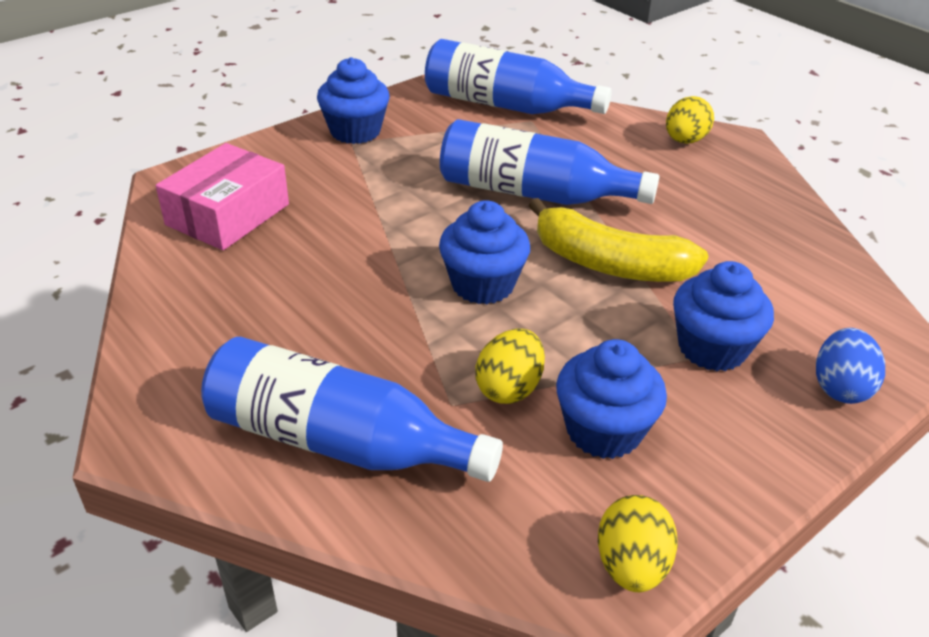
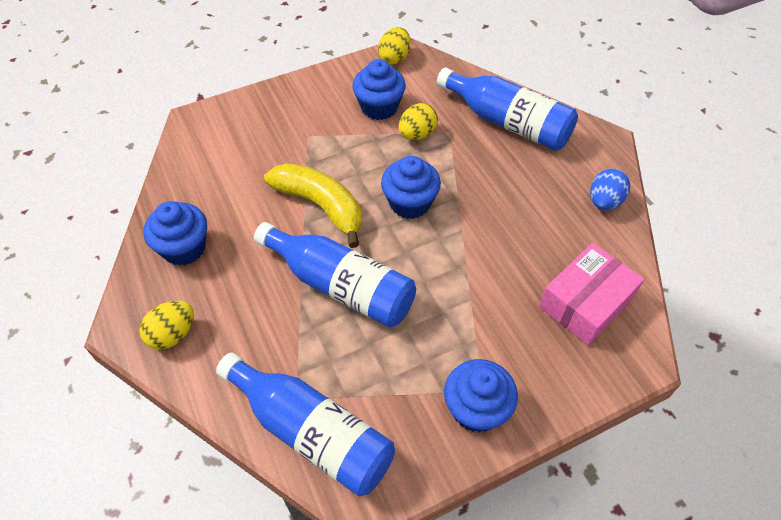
camera: 165 degrees left, 15 degrees up
blue cupcake [673,261,774,371] -> blue cupcake moved to [144,201,207,266]
blue egg [816,328,885,404] -> blue egg moved to [590,168,630,210]

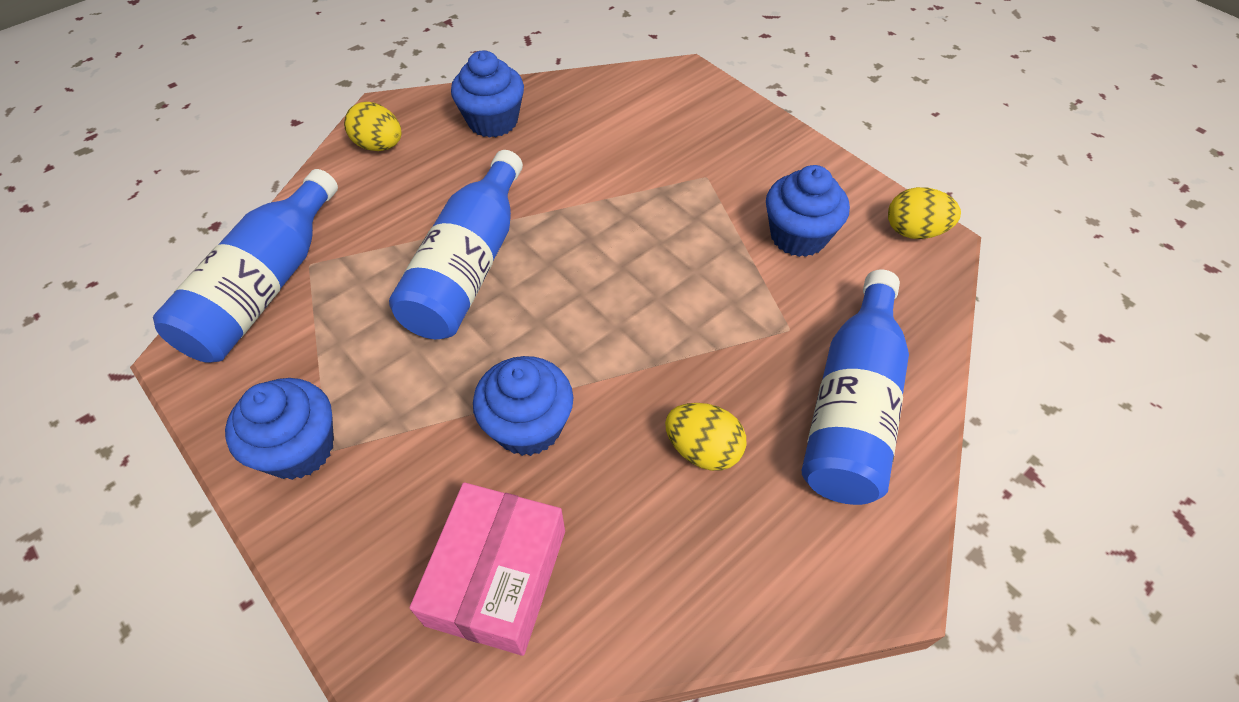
camera: 75 degrees right, 0 degrees up
yellow banana [264,163,362,248] -> none
blue cupcake [381,156,441,219] -> blue cupcake moved to [473,356,573,456]
yellow egg [398,103,438,140] -> yellow egg moved to [665,403,746,471]
pink box [539,243,644,345] -> pink box turned 75 degrees clockwise [410,482,565,656]
blue egg [590,168,630,210] -> none

